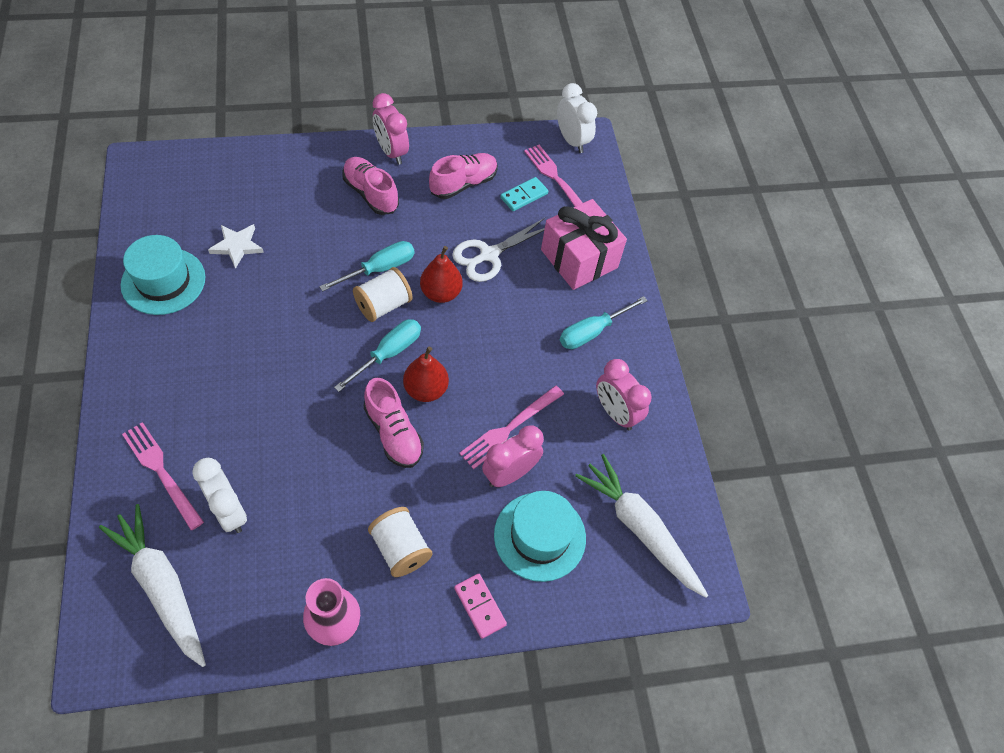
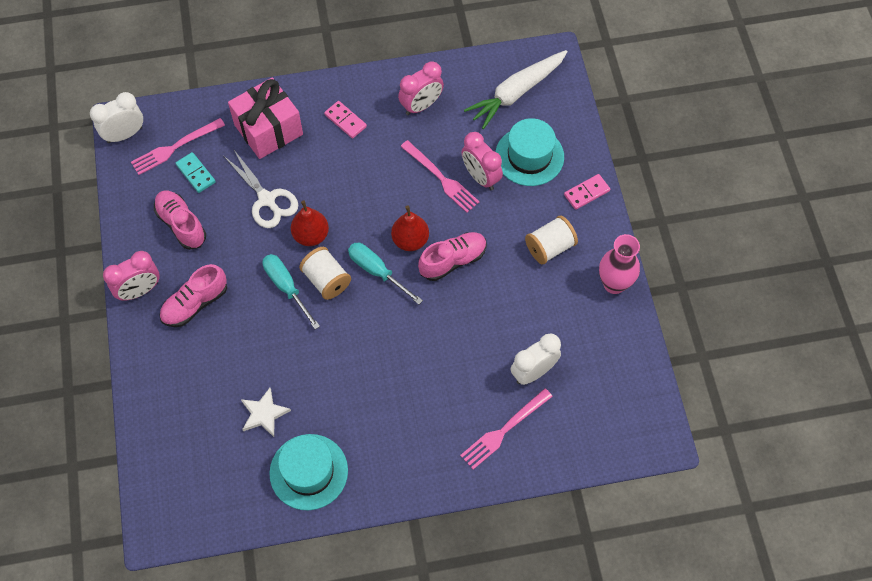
camera: 85 degrees left, 5 degrees up
white carrot [99,504,206,667] -> none
turquoise screwdriver [560,296,648,349] -> pink domino [324,101,367,138]

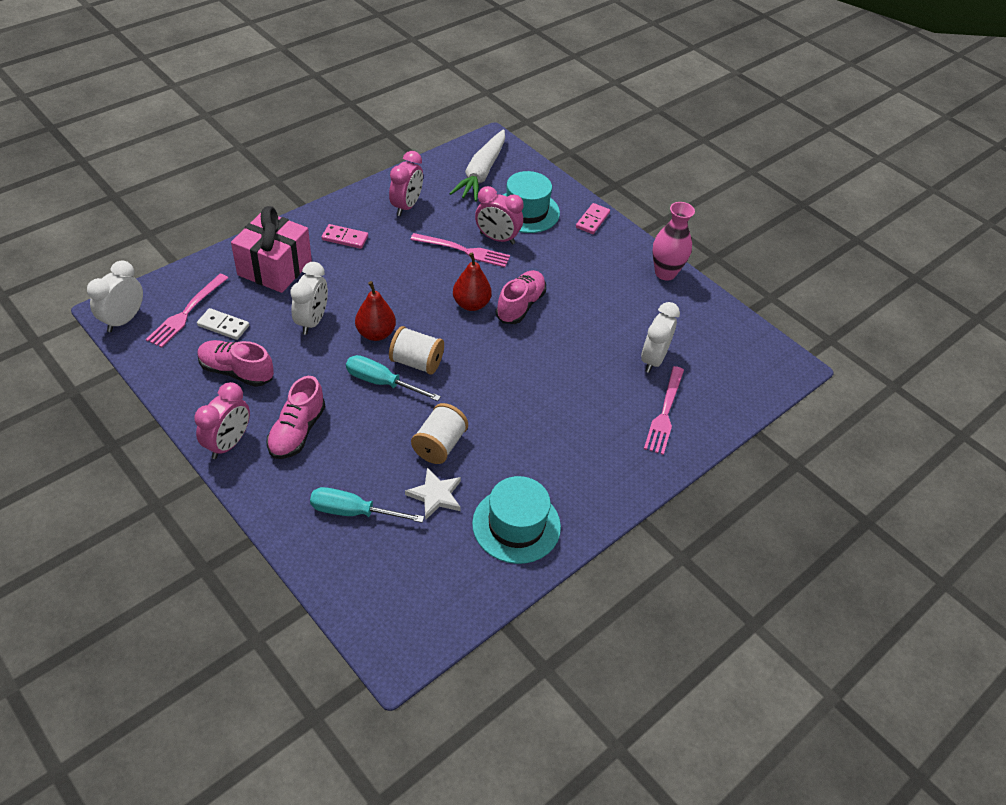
camera: 35 degrees left, 15 degrees down
turquoise domino [176,152,216,193] -> white domino [197,308,249,340]
white scissors [224,150,298,228] -> white clock [290,262,328,335]
turquoise screwdriver [348,243,423,304] -> turquoise screwdriver moved to [310,487,424,523]
white spool [525,216,578,264] -> white spool moved to [411,403,468,464]

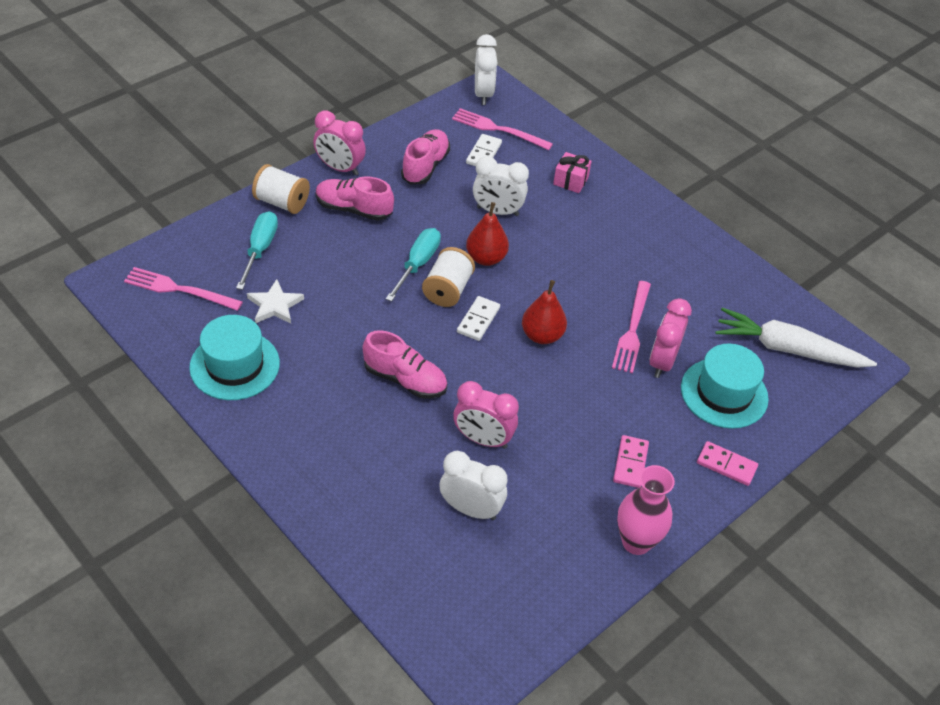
camera: 90 degrees right, 0 degrees up
white clock [87,260,143,332] -> white clock turned 60 degrees clockwise [475,34,498,105]
pink gift [231,206,312,293] -> pink gift [553,152,592,193], size x0.49
pink domino [322,224,368,249] -> pink domino moved to [613,435,649,488]
pink clock [389,151,423,216] -> pink clock moved to [453,381,519,449]
white spool [411,403,468,464] -> white spool moved to [252,164,310,214]
pink shoe [496,270,546,324] -> pink shoe moved to [363,330,447,399]
pink fork [644,366,684,455] -> pink fork moved to [124,267,243,311]
none -> white domino [457,296,500,341]

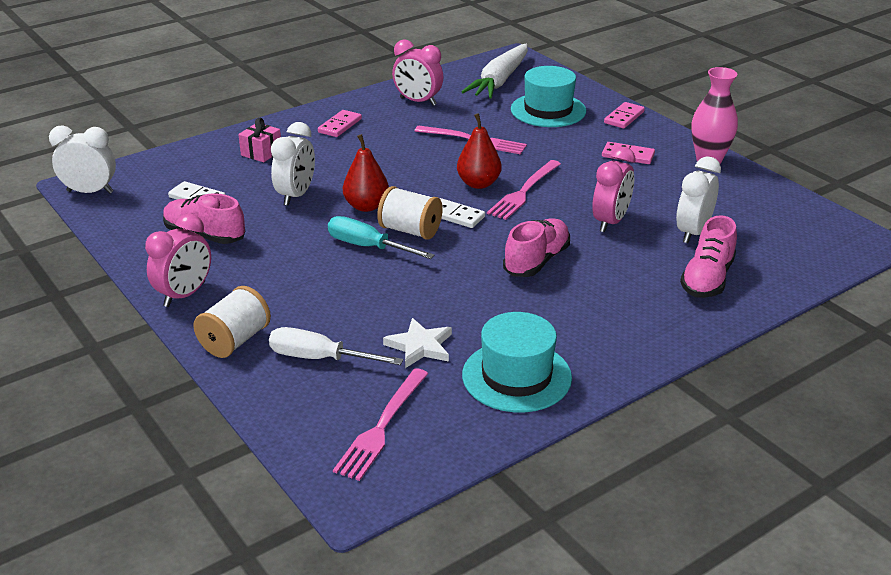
camera: 80 degrees left, 15 degrees down
turquoise screwdriver [236,211,278,290] -> white screwdriver [269,327,403,365]
pink shoe [316,176,394,221] -> pink shoe moved to [680,215,737,298]
pink fork [452,108,553,150] -> pink fork moved to [487,160,561,220]
pink clock [649,298,692,378] -> pink clock moved to [392,39,443,106]
none -> pink domino [318,110,362,137]

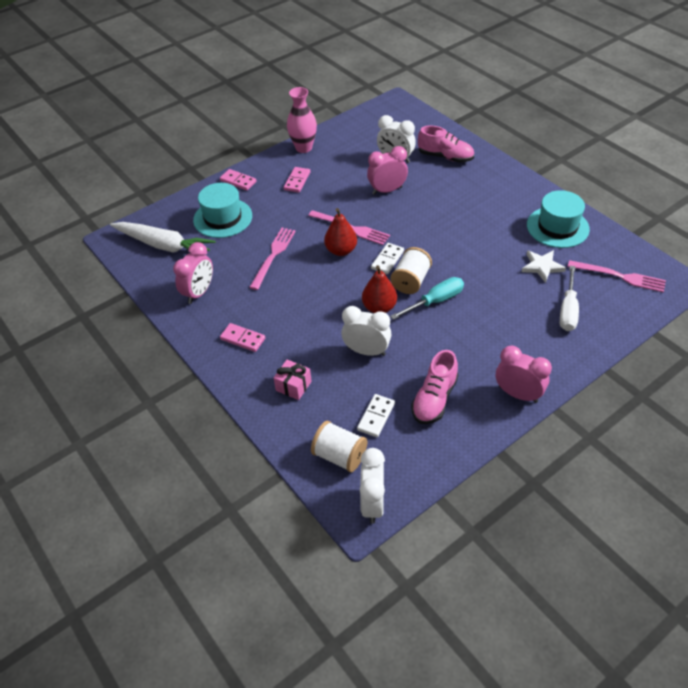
camera: 90 degrees left, 15 degrees up
white spool [193,286,271,358] -> white spool moved to [311,421,367,472]
turquoise screwdriver [328,216,435,259] -> turquoise screwdriver turned 150 degrees counterclockwise [390,277,464,320]
pink shoe [503,218,570,277] -> none
pink clock [592,147,636,232] -> pink clock turned 45 degrees counterclockwise [367,146,408,195]

